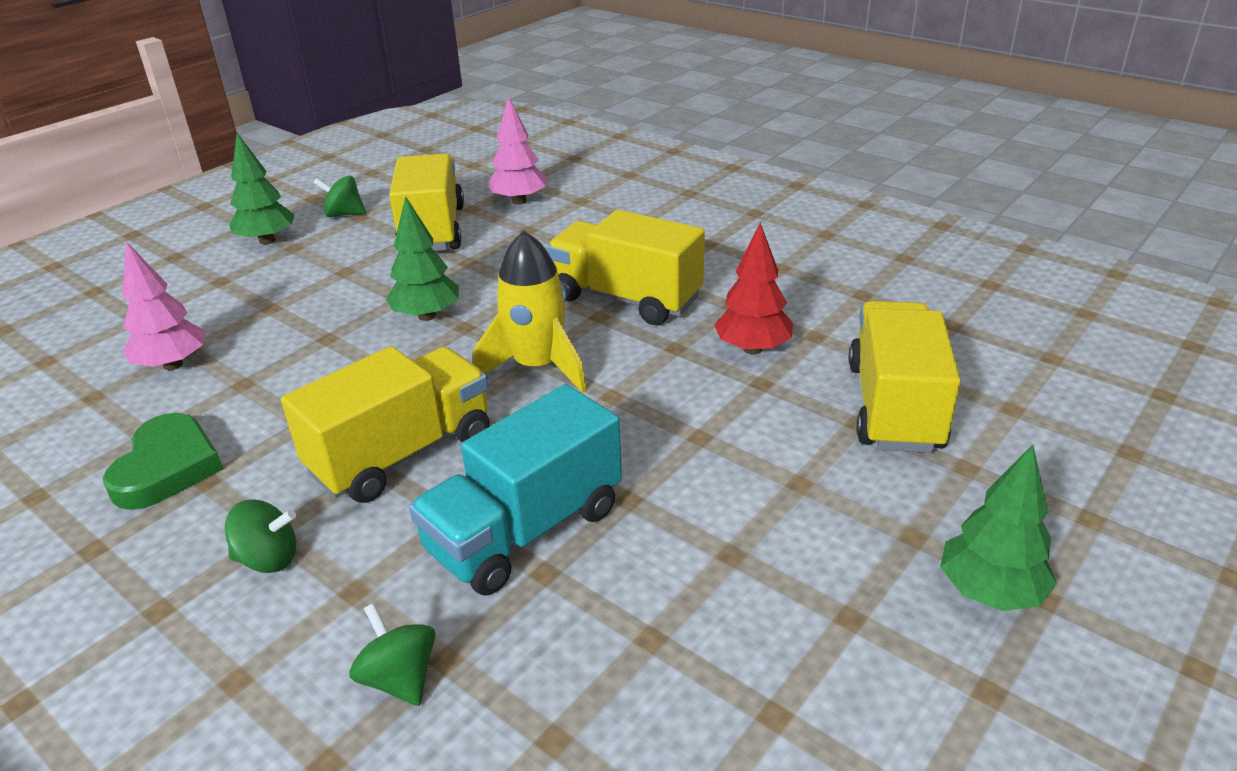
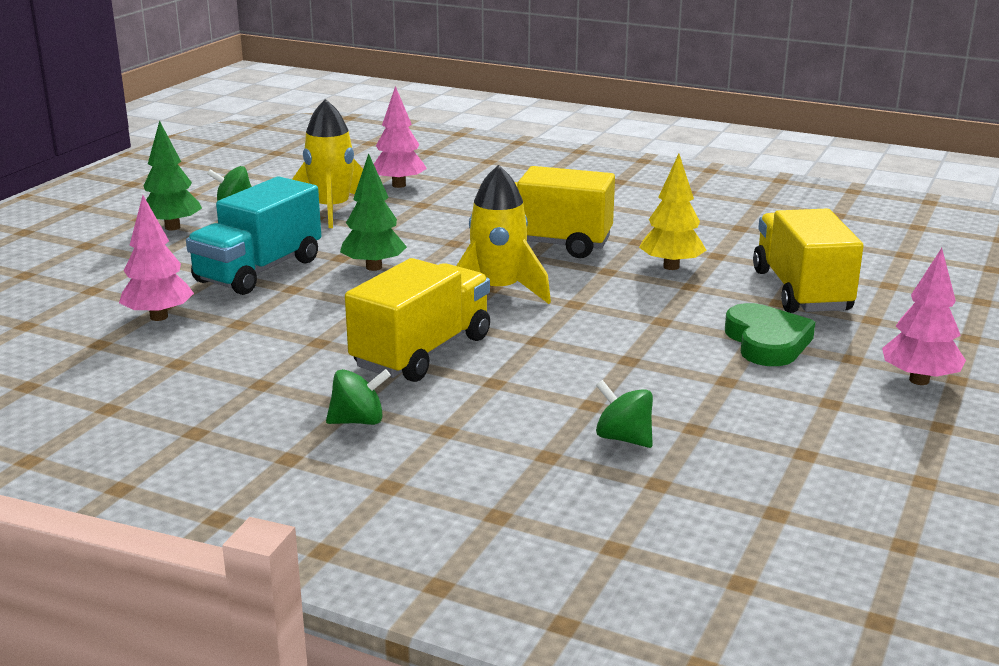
camera: 15 degrees left, 10 degrees down
green heart [103,413,223,510] -> green heart moved to [725,303,815,366]
green spinning top [349,603,436,706] -> green spinning top moved to [596,380,653,448]
yellow truck [389,154,464,251] -> yellow rocket [292,99,363,228]
turquoise truck [409,384,622,596] -> turquoise truck moved to [186,176,321,295]
red tree [714,222,793,354] -> yellow tree [639,154,707,270]
green tree [940,444,1057,611] -> pink tree [882,248,966,385]

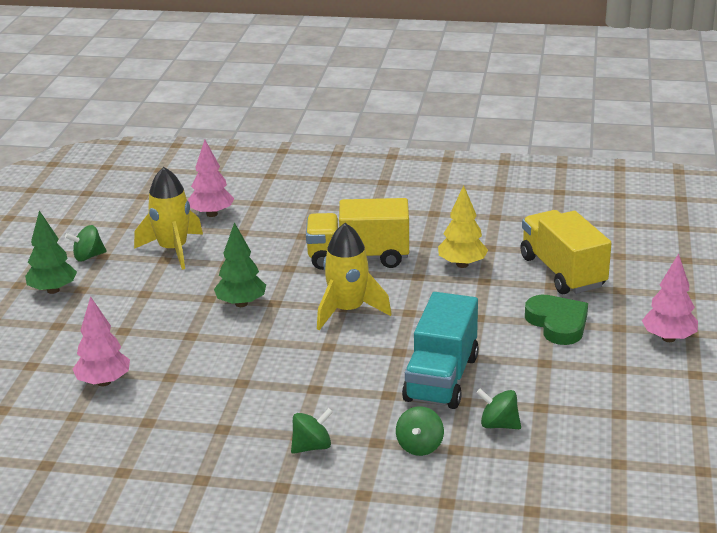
camera: 15 degrees left, 5 degrees up
turquoise truck [186,176,321,295] -> turquoise truck moved to [402,292,479,409]
yellow truck [345,258,490,382] -> none
none -> green spinning top [396,406,444,456]

